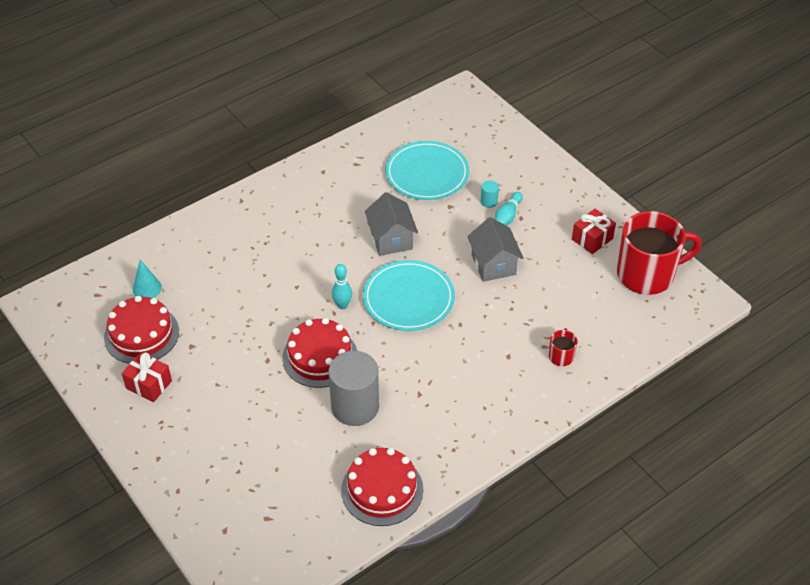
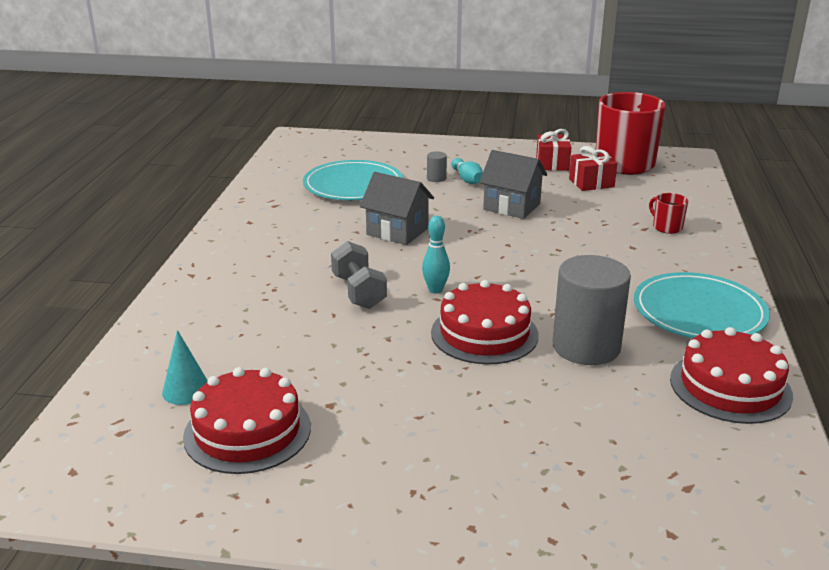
camera: 45 degrees left, 20 degrees down
red gift [122,352,172,402] -> red gift moved to [569,146,617,191]
turquoise plate [363,260,455,331] -> turquoise plate moved to [634,272,770,338]
turquoise cylinder [481,180,499,208] -> grey cylinder [427,151,447,182]
none -> grey dumbbell [331,241,387,309]

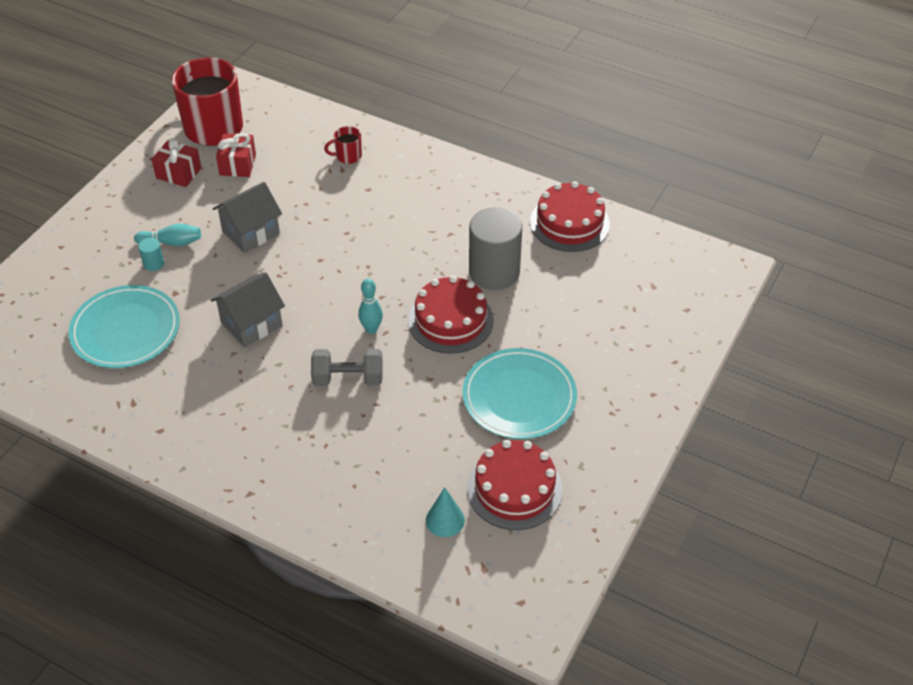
camera: 70 degrees left, 20 degrees up
grey cylinder [427,151,447,182] -> turquoise cylinder [138,238,164,271]
turquoise plate [634,272,770,338] -> turquoise plate moved to [462,348,577,439]

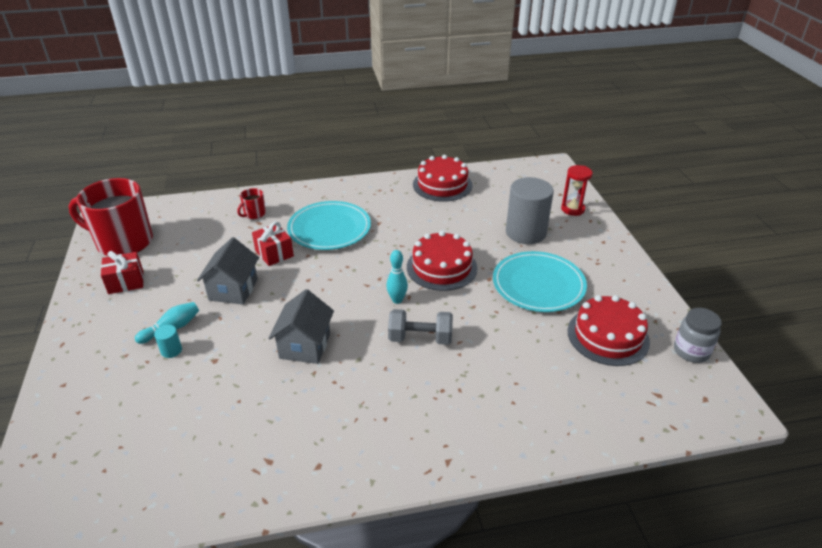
camera: 40 degrees left, 10 degrees down
turquoise plate [68,285,180,368] -> turquoise plate moved to [287,201,371,250]
red gift [216,133,256,177] -> red gift moved to [252,222,294,266]
grey dumbbell [311,349,383,386] -> grey dumbbell turned 45 degrees clockwise [388,309,453,345]
turquoise cone [426,487,465,537] -> none
grey cylinder [469,207,522,290] -> grey cylinder moved to [506,177,554,244]
none -> red hourglass [561,165,593,216]
none -> grey jar [674,308,722,363]

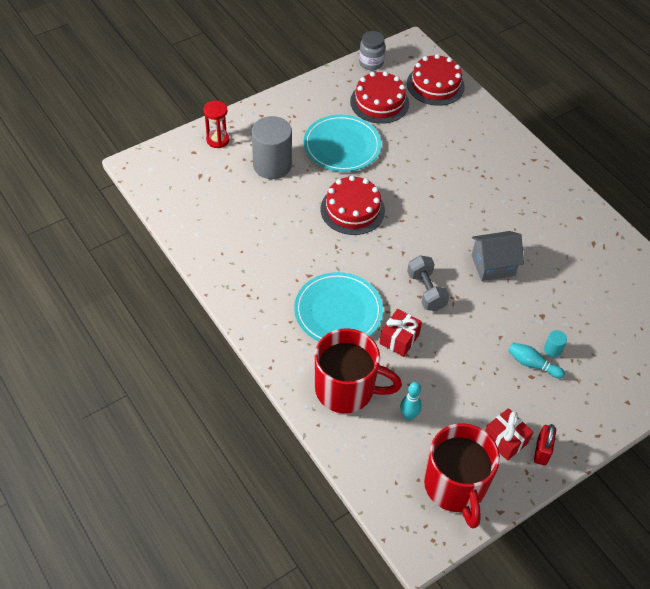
camera: 115 degrees left, 15 degrees up
grey house [197,237,259,305] -> none
red mug [237,188,266,219] -> red mug [314,328,402,413], size x2.38
turquoise bowling pin [386,250,408,304] -> turquoise bowling pin moved to [400,382,422,420]
grey dumbbell [388,309,453,345] -> grey dumbbell moved to [407,255,450,311]
red cake [413,155,472,202] -> red cake moved to [407,54,465,106]
none -> red padlock [534,424,556,465]

